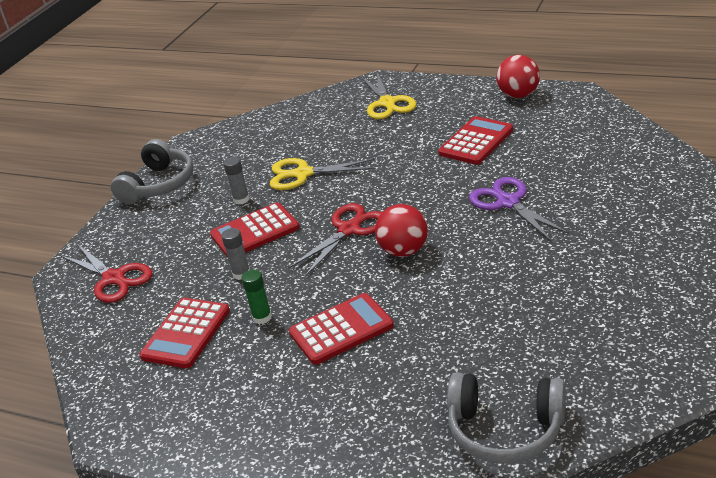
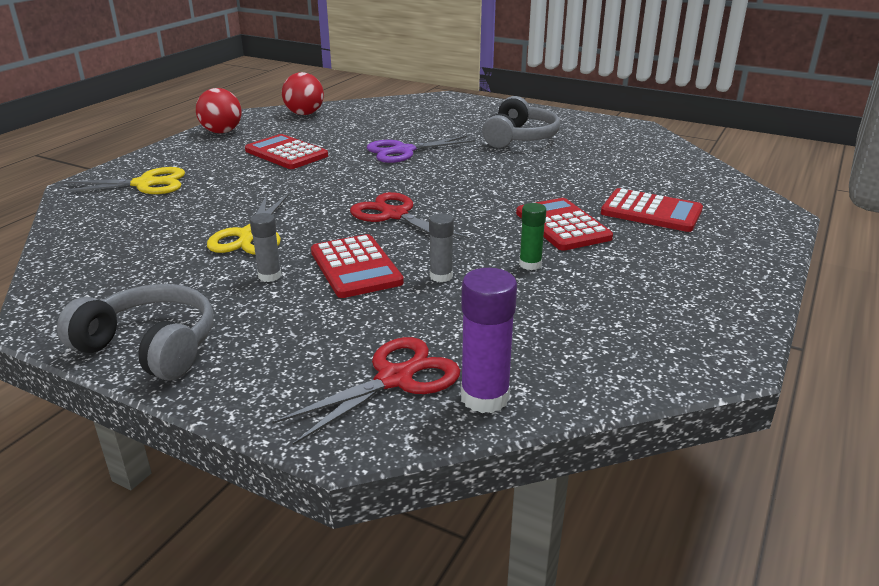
camera: 90 degrees left, 5 degrees down
red calculator [139,298,230,368] -> red calculator moved to [601,188,703,232]
red ball [375,204,428,257] -> red ball moved to [282,72,324,115]
grey headphones [447,372,566,464] -> grey headphones moved to [482,96,560,148]
none -> purple glue stick [461,268,517,413]

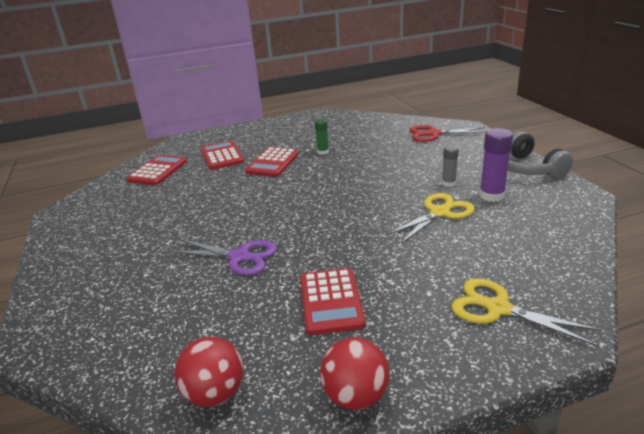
camera: 135 degrees left, 0 degrees up
red calculator [311,234,404,298] -> red calculator moved to [126,155,187,185]
red scissors [350,192,469,239] -> none
grey glue stick [429,213,454,282] -> none
purple glue stick [461,268,517,413] -> purple glue stick moved to [479,128,513,202]
grey headphones [482,96,560,148] -> none

